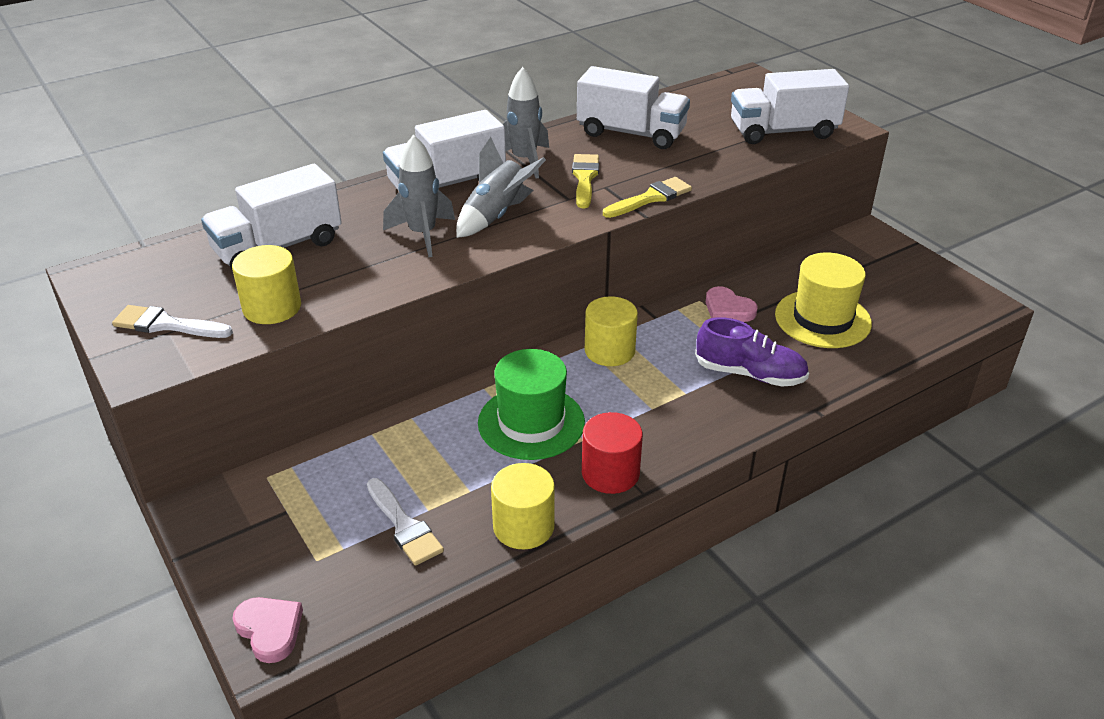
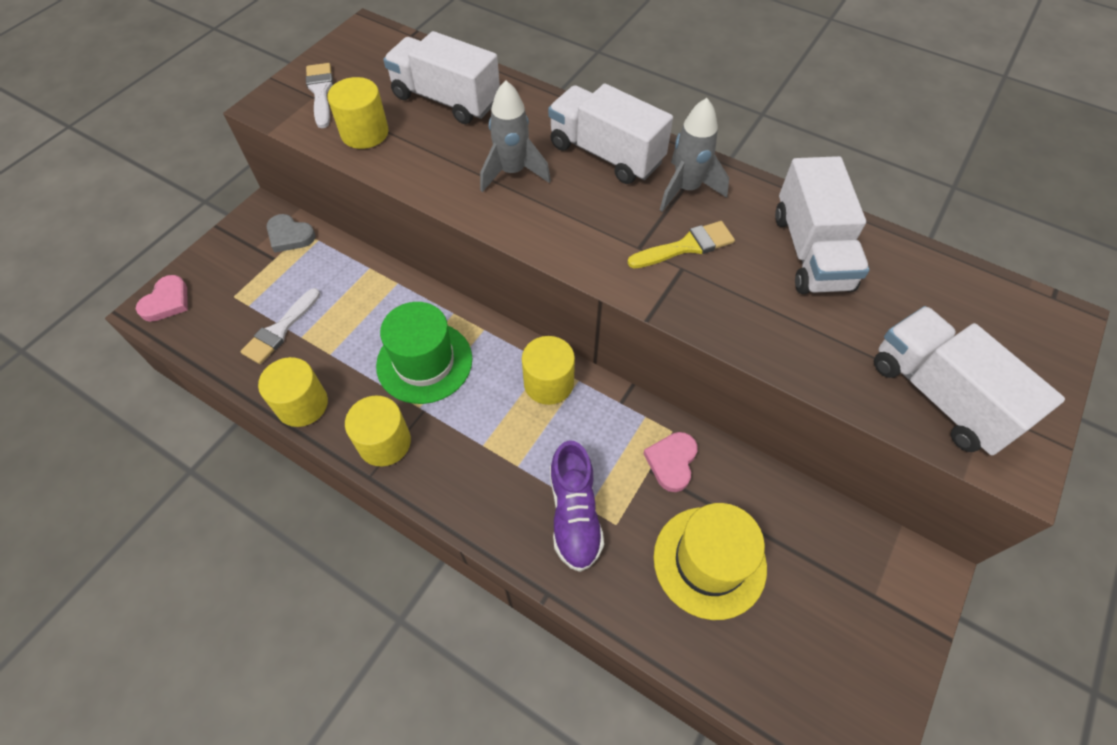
camera: 65 degrees right, 20 degrees up
grey rocket [456,137,546,238] -> none
red cylinder [582,412,643,494] -> yellow cylinder [345,396,411,466]
yellow brush [603,177,692,218] -> none
none -> grey heart [267,214,315,253]

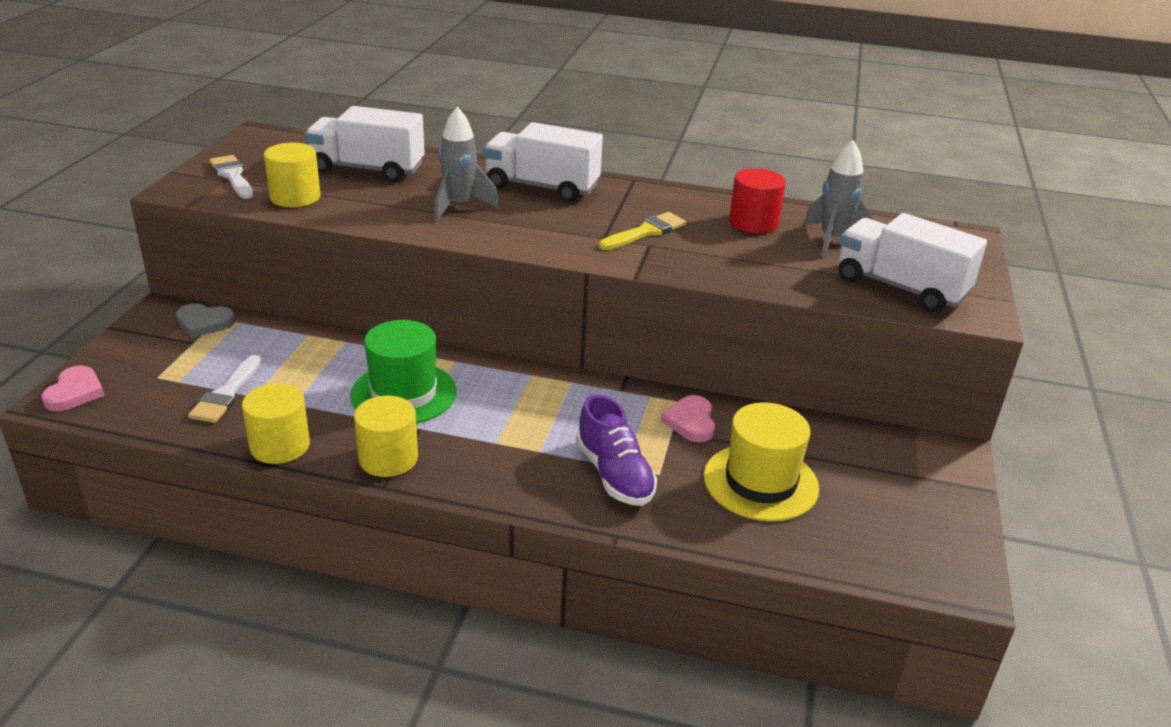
camera: 20 degrees left, 25 degrees down
yellow cylinder [522,336,575,405] -> none
grey rocket [660,98,729,212] -> grey rocket moved to [803,140,873,258]
white truck [775,156,870,294] -> red cylinder [729,168,786,234]

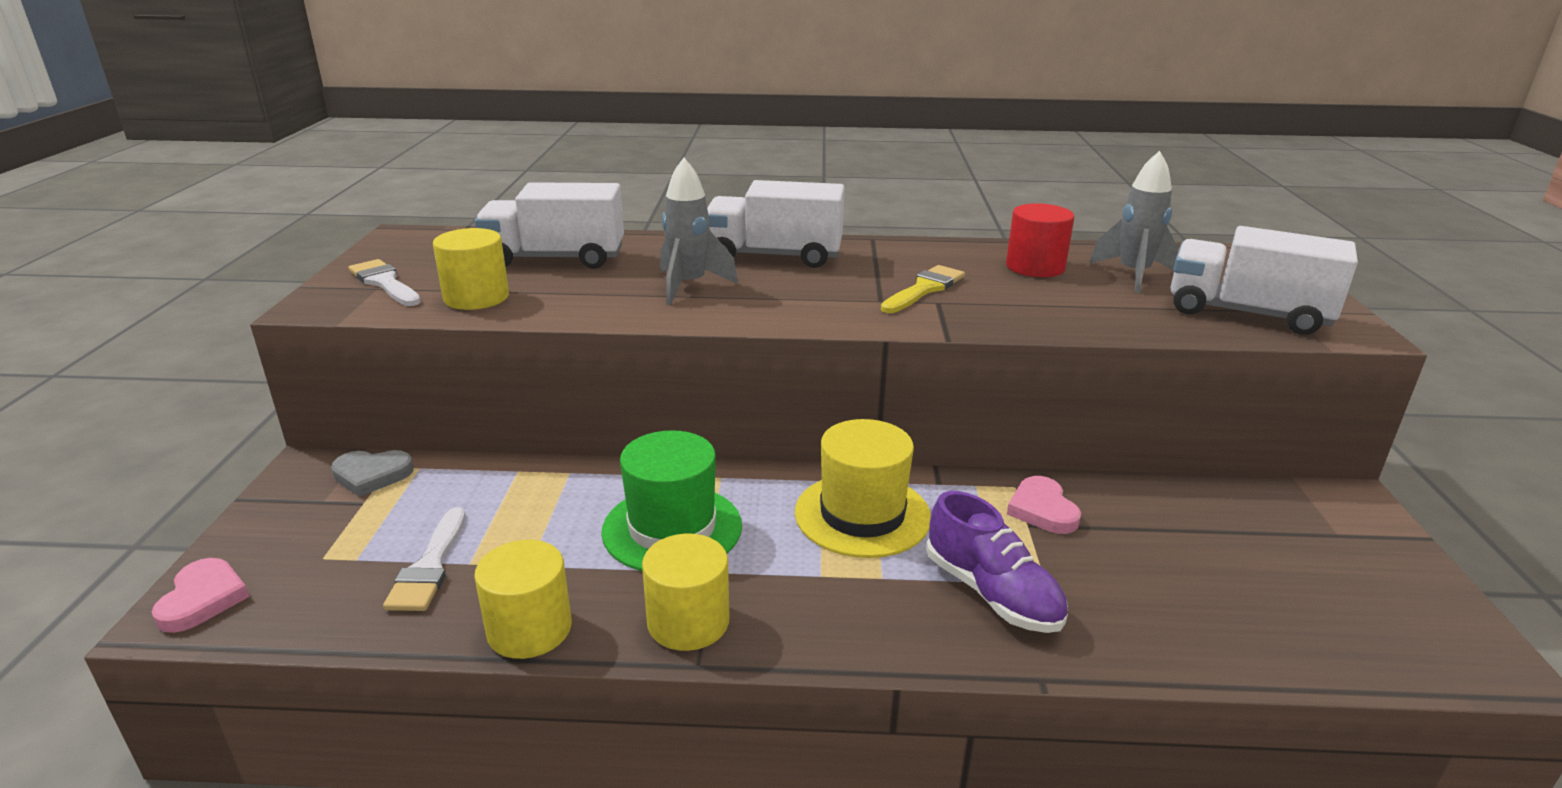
camera: 10 degrees left, 5 degrees down
yellow hat [704,402,819,522] -> yellow hat moved to [795,419,931,558]

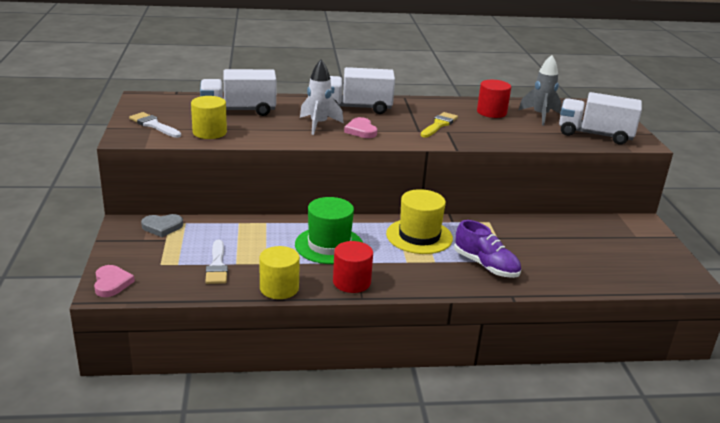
camera: 10 degrees left, 0 degrees up
yellow cylinder [642,534,730,651] -> red cylinder [333,241,373,293]
grey rocket [660,158,738,305] -> white rocket [300,60,344,135]
pink heart [1007,476,1081,534] -> pink heart moved to [344,117,377,138]

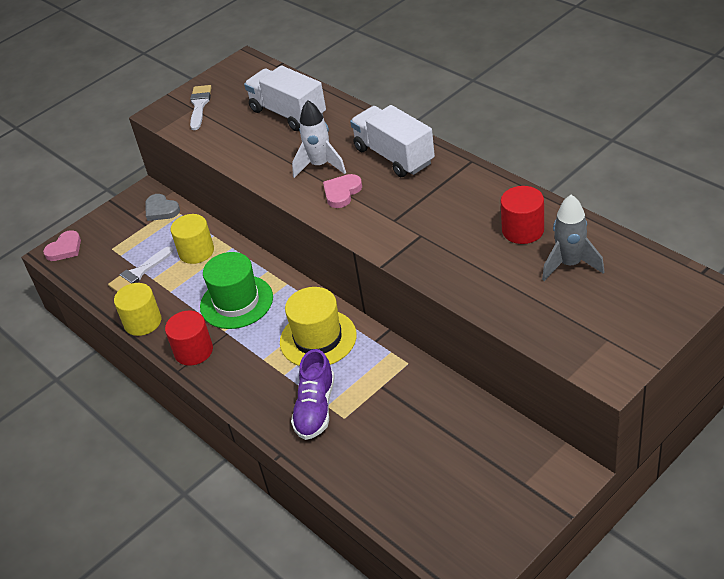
camera: 60 degrees right, 15 degrees up
yellow cylinder [191,96,227,139] -> yellow cylinder moved to [170,214,214,264]
yellow brush [421,112,458,137] -> none
white truck [559,92,642,145] -> none

